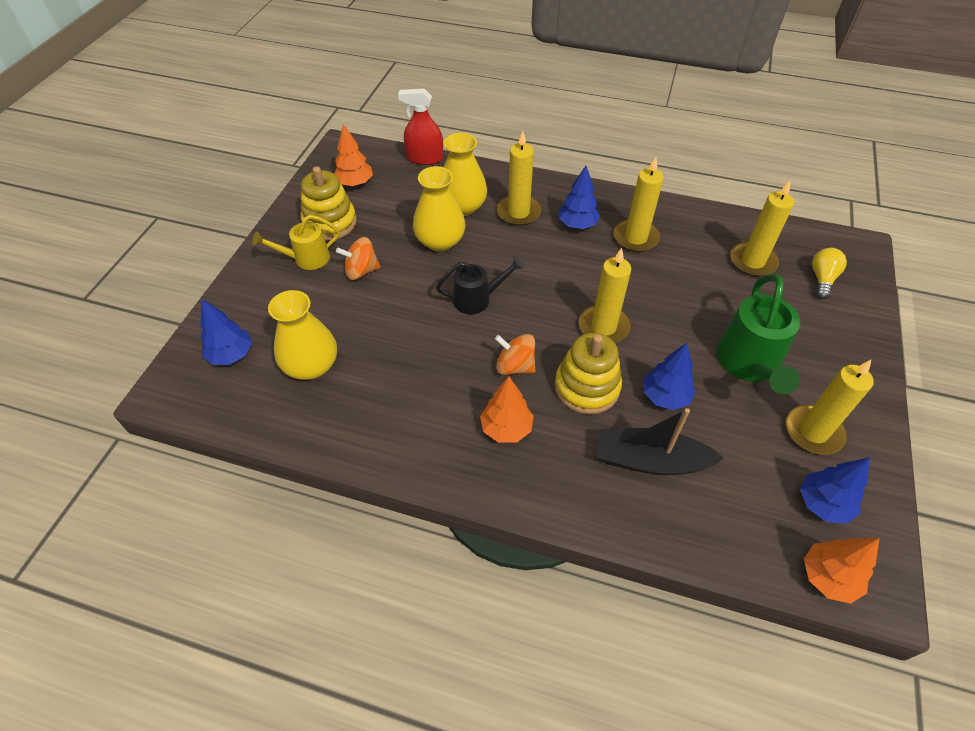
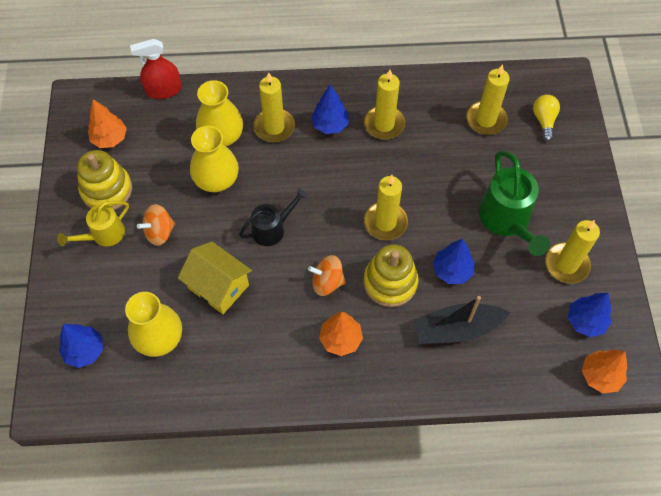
camera: 20 degrees left, 10 degrees up
none -> yellow house [178,242,252,314]

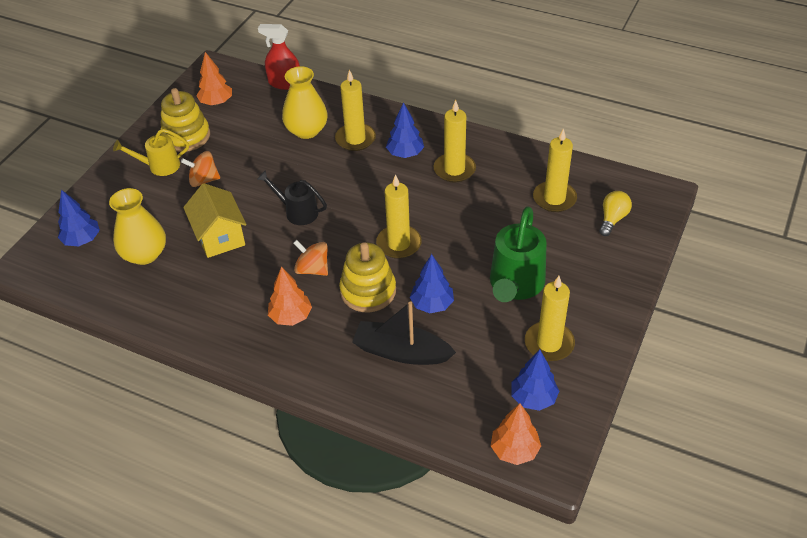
camera: 30 degrees right, 15 degrees down
yellow vase [190,126,239,192] -> none
black watering can [239,188,308,246] -> black watering can turned 150 degrees counterclockwise [257,170,327,225]

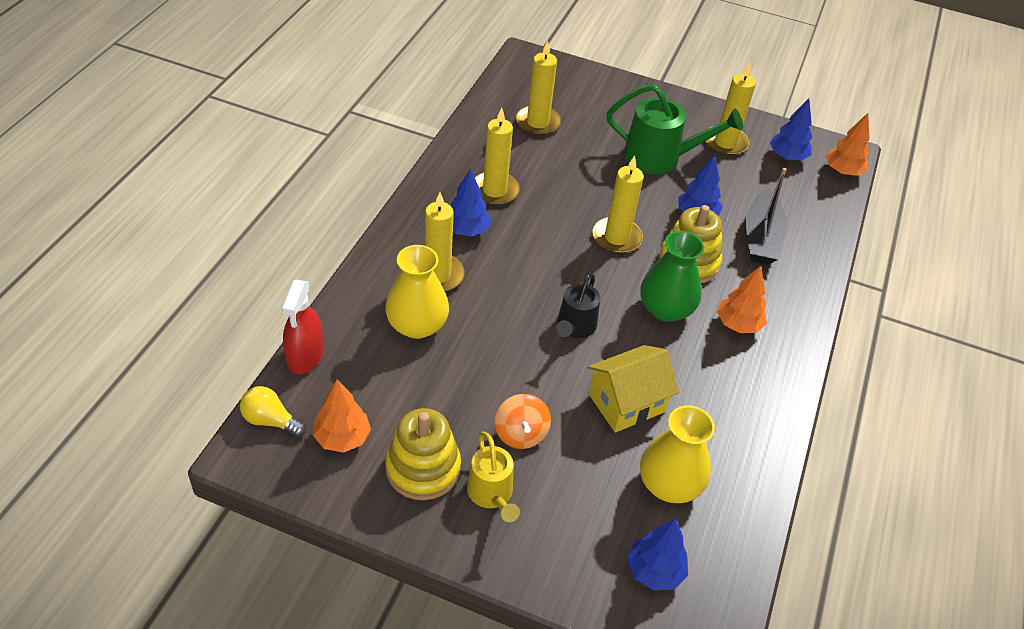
camera: 100 degrees left, 0 degrees up
orange spinning top [294,240,328,276] -> green vase [640,231,704,322]
yellow light bulb [599,191,632,236] -> yellow light bulb moved to [240,386,306,437]

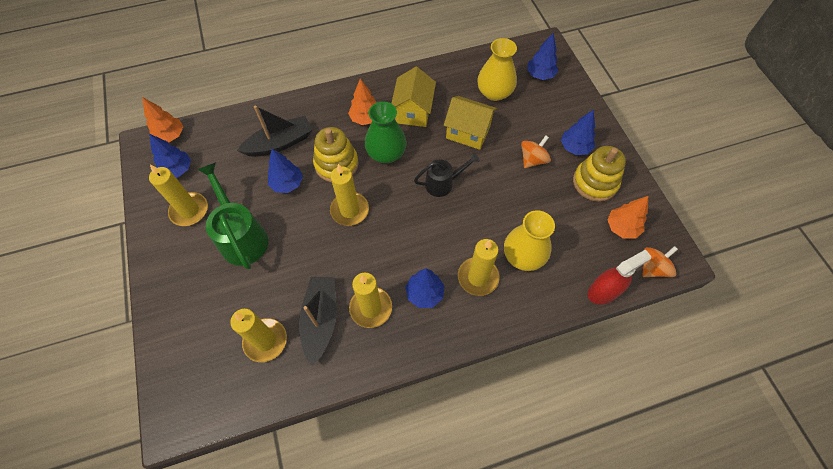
camera: 125 degrees left, 15 degrees up
yellow light bulb [240,386,306,437] -> orange spinning top [642,246,678,277]
yellow watering can [467,432,520,522] -> blue tree [561,109,596,155]
none -> black boat [299,277,336,366]
none -> yellow house [391,67,436,127]

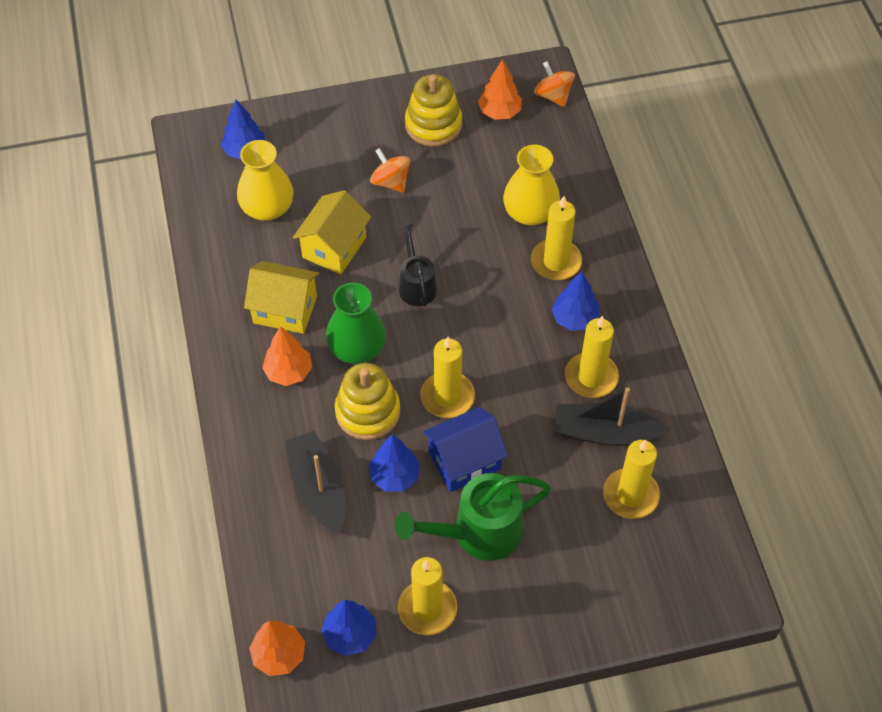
camera: 85 degrees left, 5 degrees down
blue tree [561,109,596,155] -> none
red spray bottle [588,249,652,305] -> none
none -> blue house [423,407,508,492]

